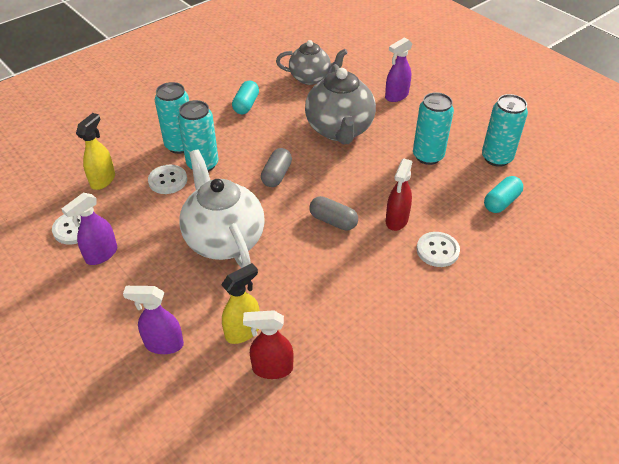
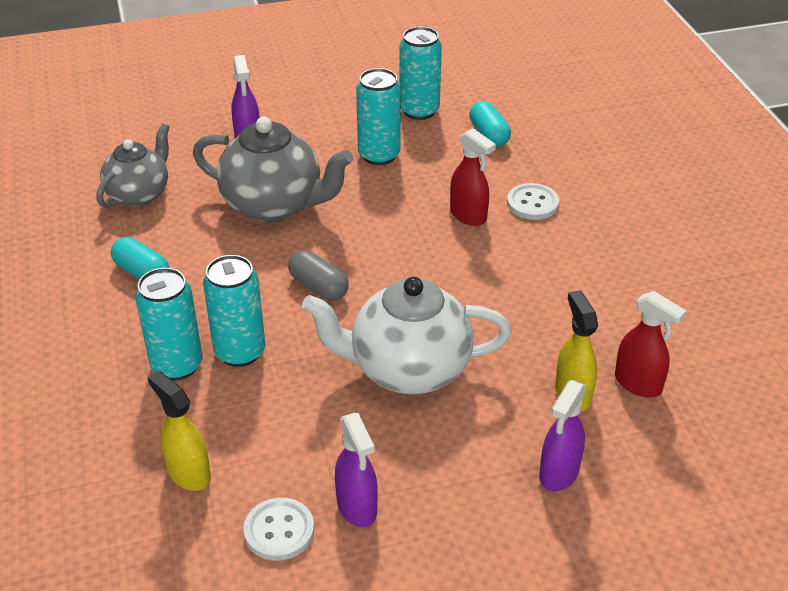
camera: 65 degrees left, 5 degrees down
white button [148,165,187,194] -> none
red spray bottle [243,310,294,379] -> red spray bottle turned 75 degrees counterclockwise [615,291,686,398]
grey capsule [309,196,358,230] -> none

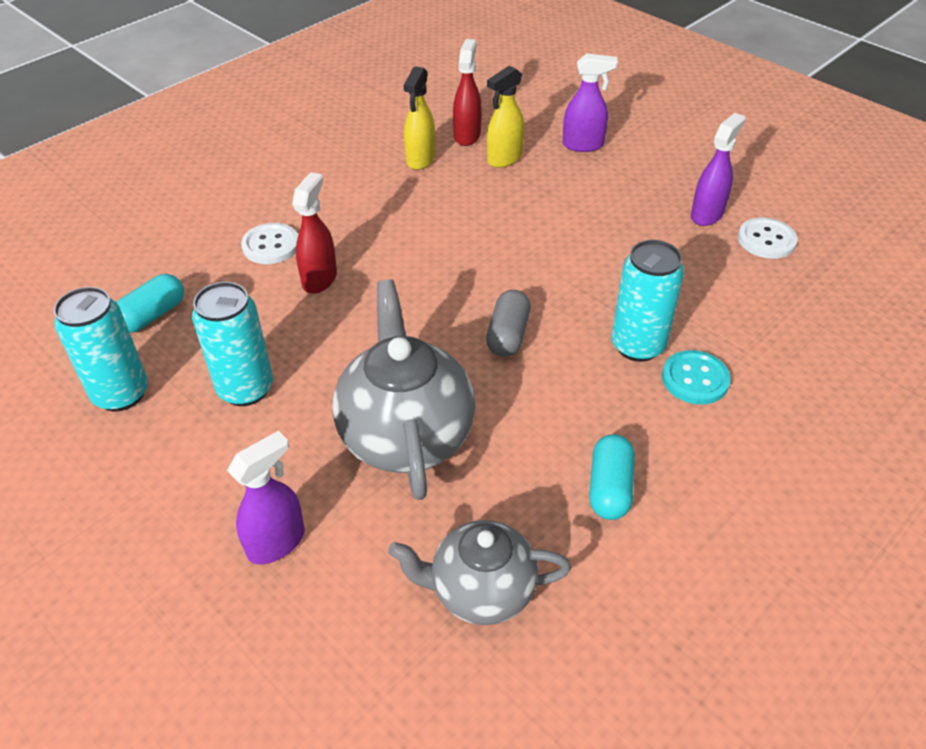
camera: 120 degrees left, 5 degrees up
turquoise can [135,268,202,381] -> turquoise button [662,350,731,404]
yellow spray bottle [147,371,211,491] -> yellow spray bottle moved to [404,66,435,170]
white teapot [302,277,512,394] -> none

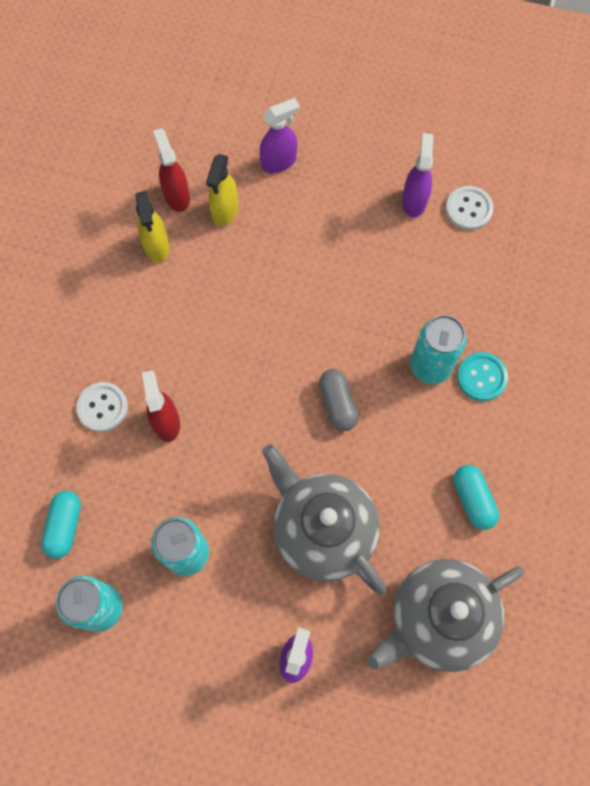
camera: 30 degrees left, 25 degrees up
grey teapot [388,520,571,625] -> grey teapot [367,559,524,672], size x1.52

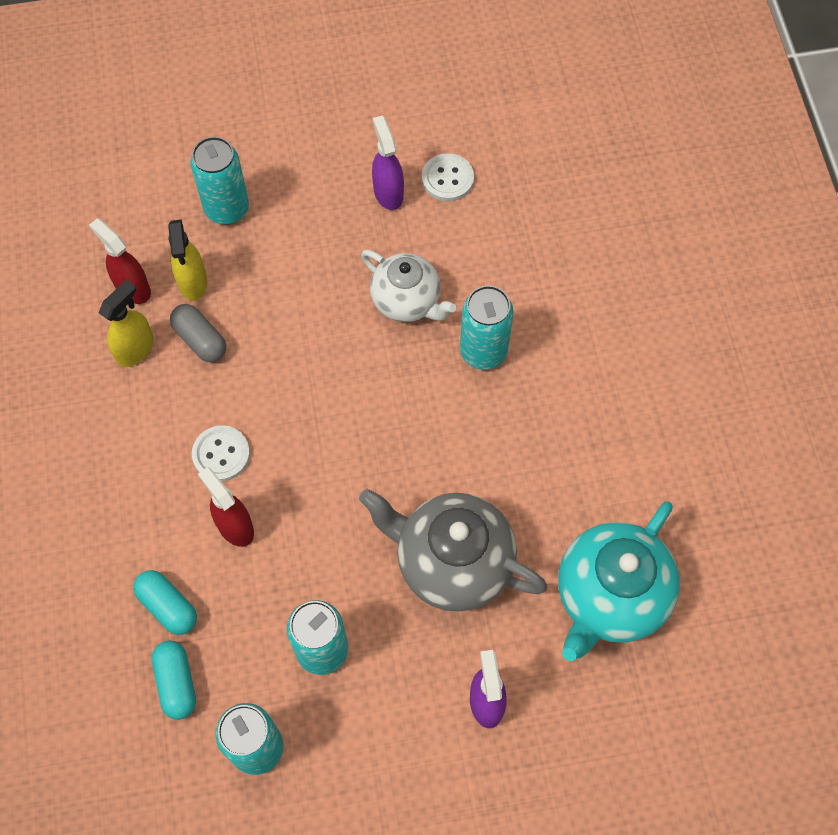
camera: 25 degrees left, 5 degrees down
white button [76,382,128,432] -> white button moved to [192,425,250,481]
yellow spray bottle [135,191,169,262] -> yellow spray bottle turned 105 degrees counterclockwise [99,279,154,367]
purple spray bottle [260,98,299,173] -> turquoise can [190,136,249,225]
grey capsule [319,369,359,431] -> grey capsule moved to [170,304,226,362]
grey teapot [367,559,524,672] -> turquoise teapot [558,501,680,661]
turquoise capsule [454,465,499,530] -> turquoise capsule moved to [133,570,197,635]
turquoise button [457,352,508,401] -> none
none -> white teapot [361,250,456,322]

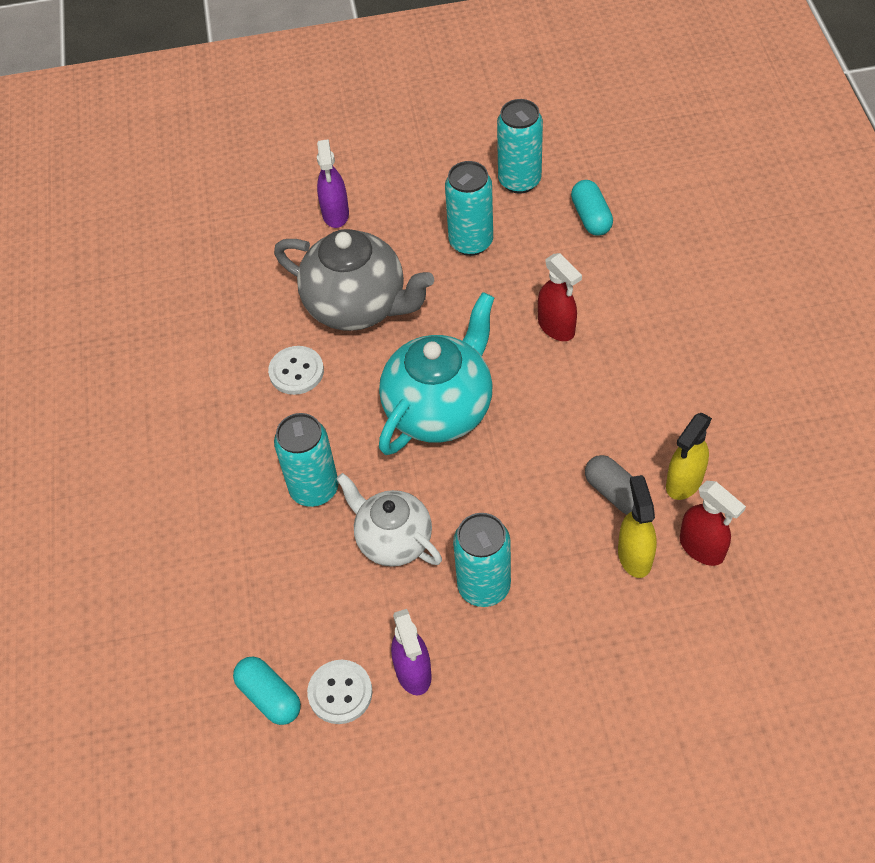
camera: 175 degrees left, 10 degrees down
turquoise capsule [133,570,197,635] -> turquoise capsule moved to [233,657,301,725]
turquoise can [190,136,249,225] -> turquoise can moved to [453,513,511,607]
white button [192,425,250,481] -> white button moved to [268,346,324,395]
turquoise teapot [558,501,680,661] -> turquoise teapot moved to [379,292,494,455]

